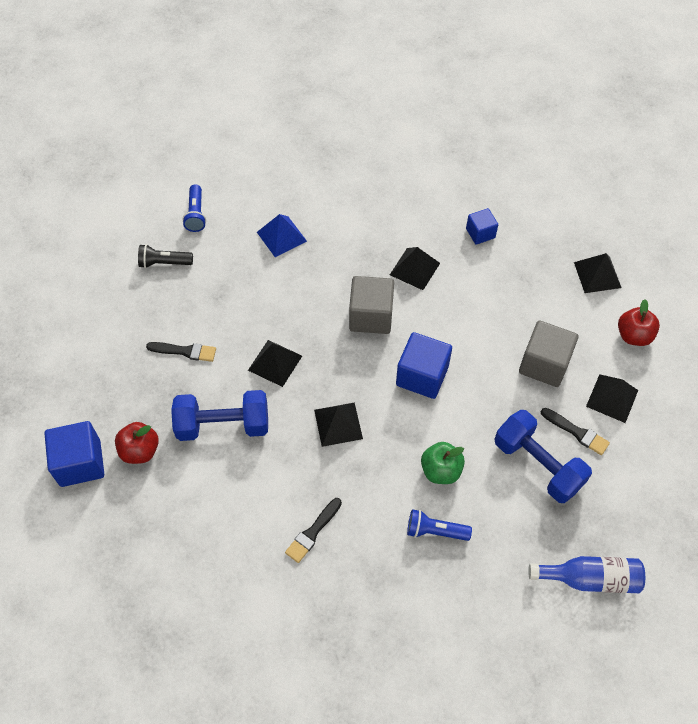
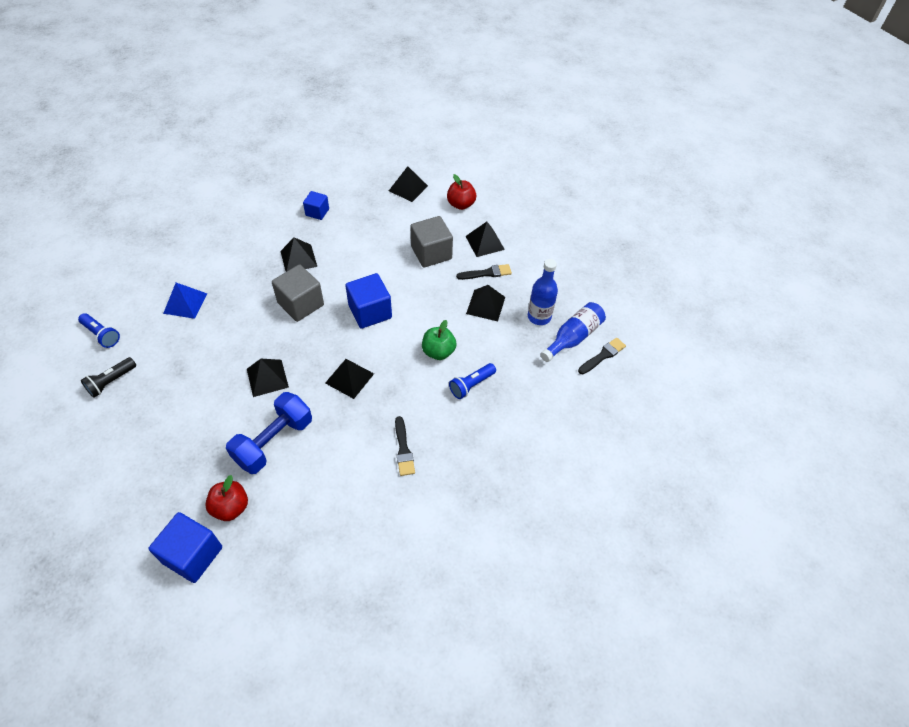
camera: 50 degrees left, 5 degrees down
black brush [146,342,216,362] -> black brush moved to [578,338,626,374]
blue dumbbell [495,410,592,503] -> black pyramid [466,285,505,321]
none -> blue bottle [528,259,558,325]

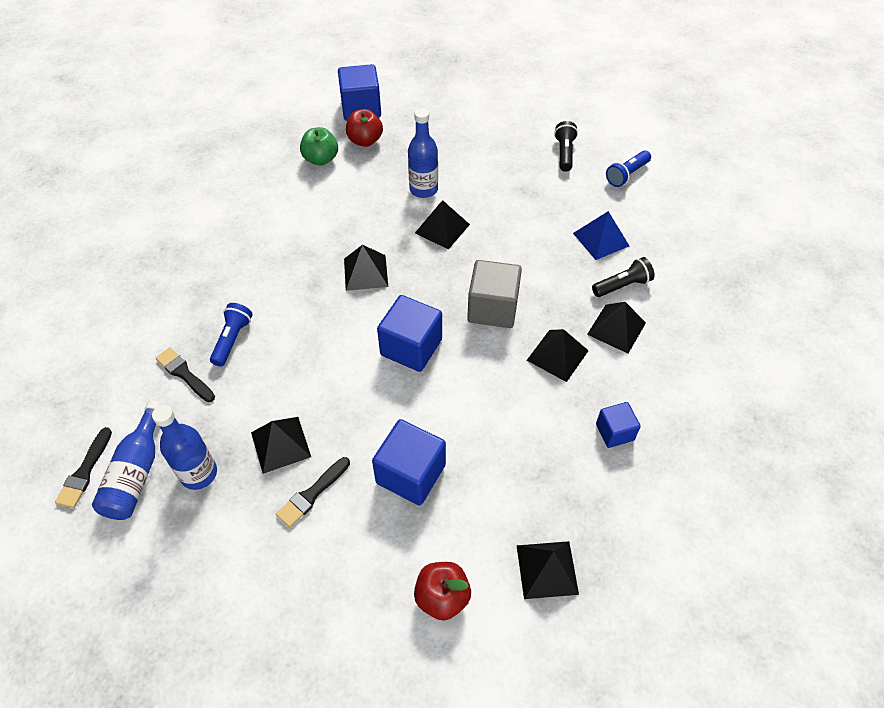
camera: 145 degrees right, 0 degrees up
blue flashlight [78,313,120,348] -> blue flashlight turned 45 degrees counterclockwise [606,150,651,187]
blue dumbbell [226,392,312,474] -> none
black brush [395,416,415,476] -> black brush moved to [156,347,215,402]
grey cube [410,216,453,268] -> blue cube [372,419,446,506]
green apple [422,320,456,360] -> green apple moved to [300,127,338,166]
black pyramid [465,222,505,257] -> black pyramid moved to [587,302,646,353]
none -> blue bottle [408,108,438,198]
none -> black flashlight [592,257,655,297]

